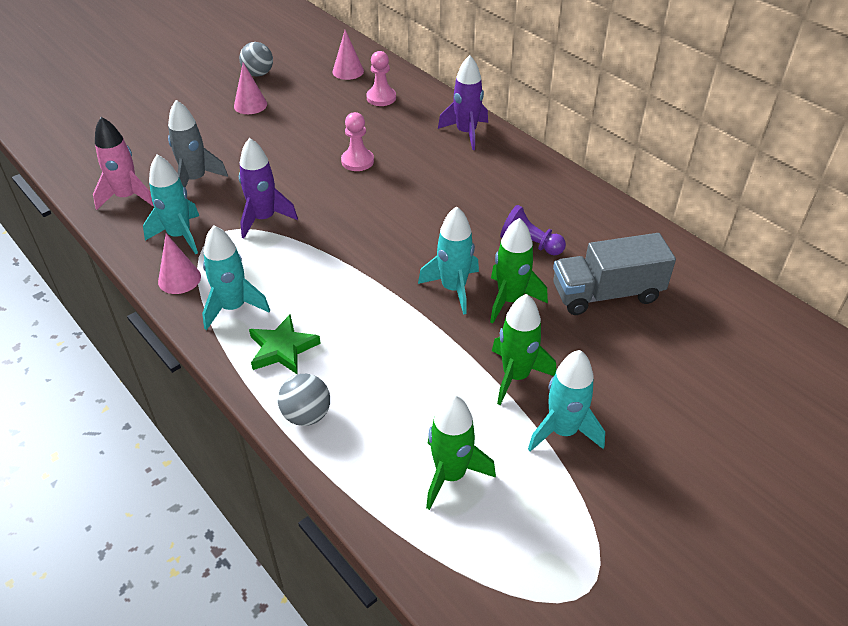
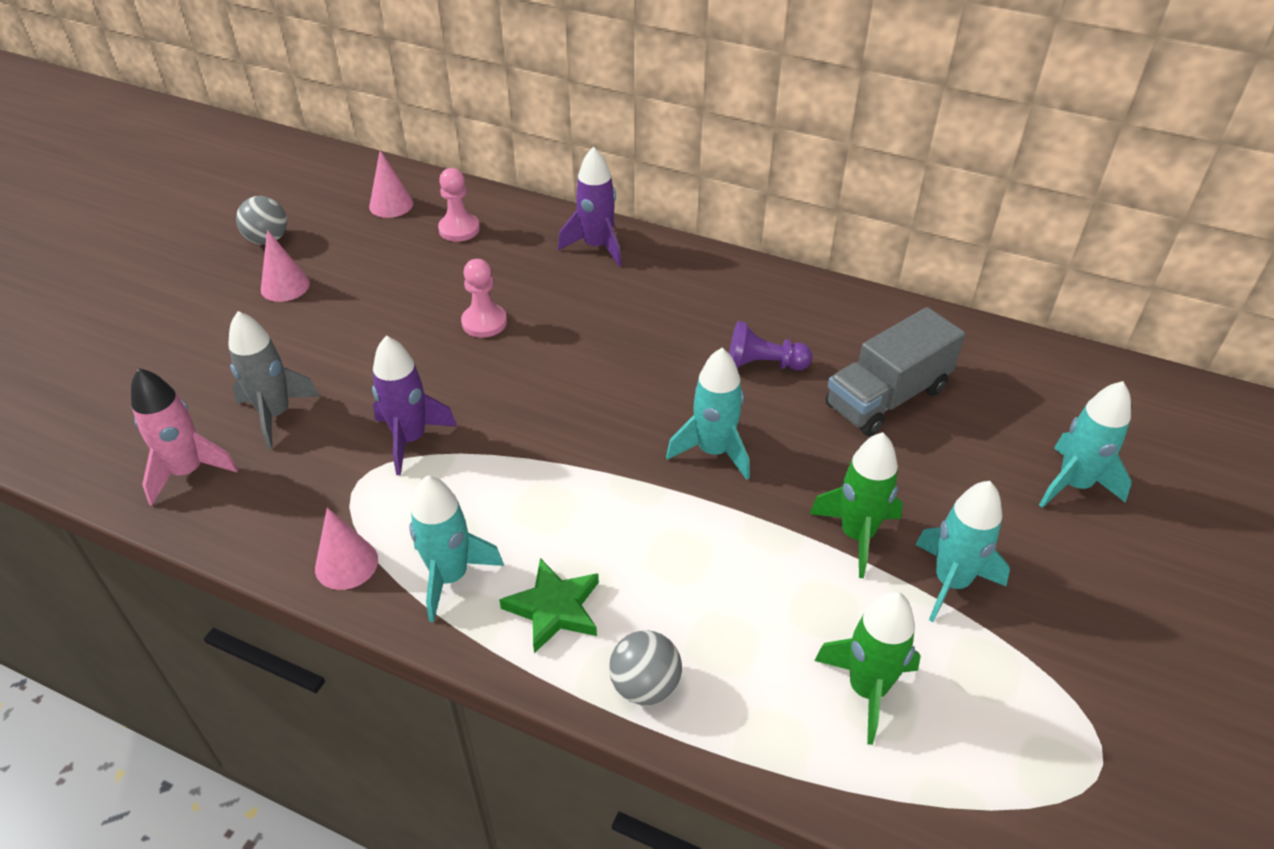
camera: 25 degrees left, 0 degrees up
turquoise rocket [143,154,199,254] -> turquoise rocket moved to [1039,381,1132,508]
green rocket [490,218,548,323] -> none

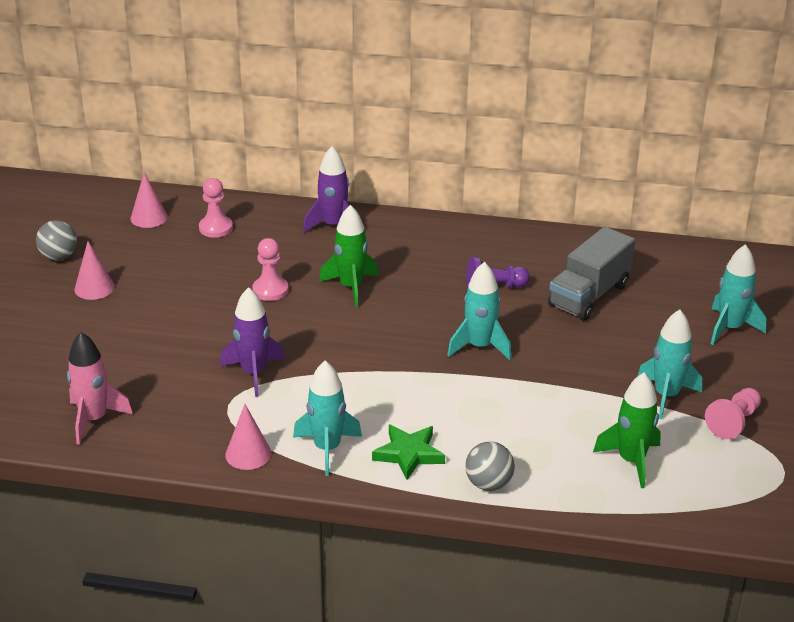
camera: 15 degrees left, 10 degrees down
grey rocket [228,311,320,449] -> none
green rocket [809,432,903,578] -> green rocket moved to [319,205,378,307]
none -> pink pawn [705,388,761,439]

